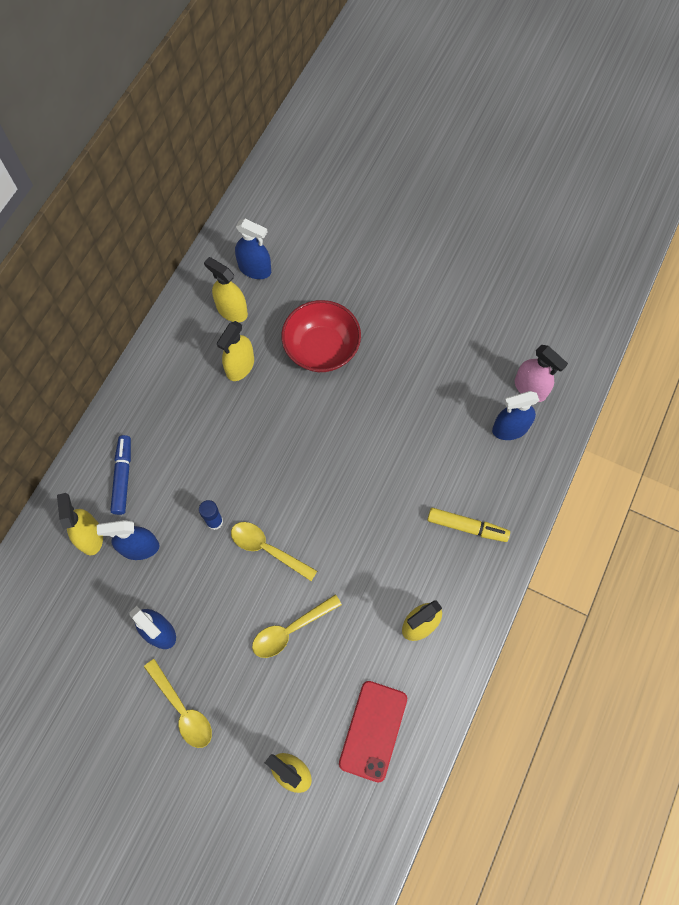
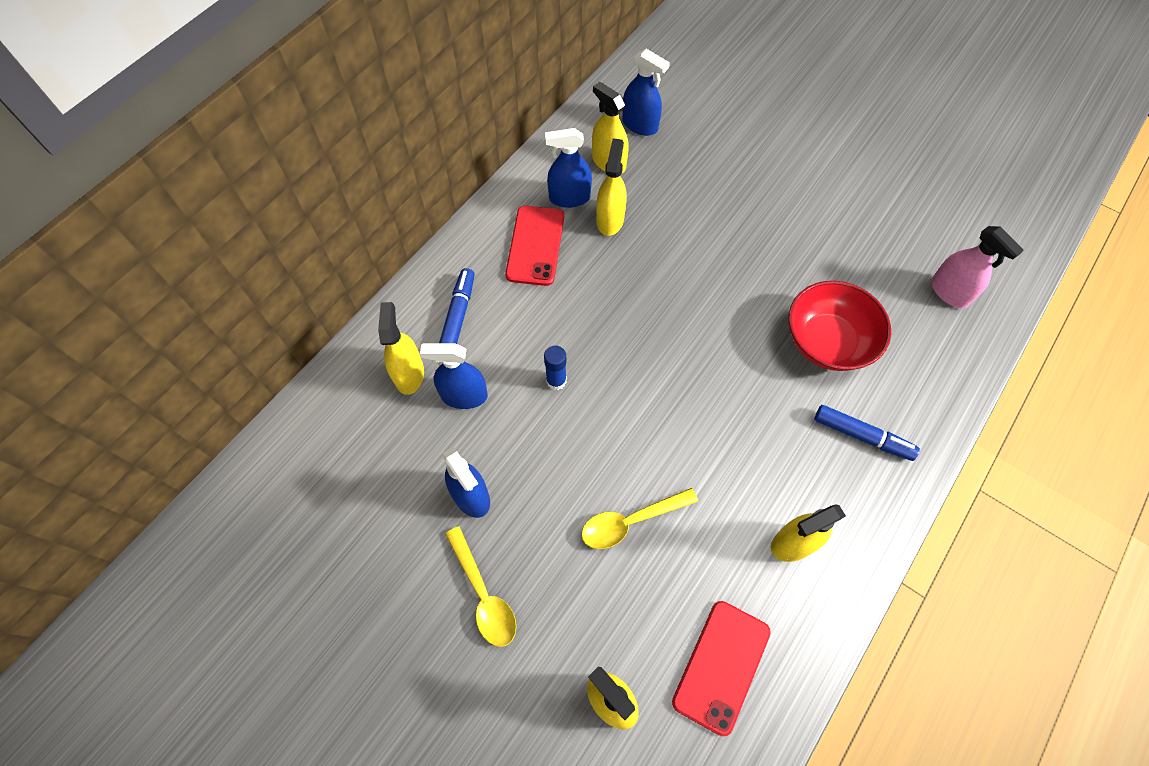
camera: 10 degrees right, 5 degrees down
yellow spray bottle [217,321,254,381] -> yellow spray bottle turned 150 degrees clockwise [596,138,627,236]
yellow spoon [231,522,317,581] -> none
red bowl [281,300,361,372] -> red bowl moved to [789,281,891,371]
yellow marker [427,508,510,542] -> blue marker [815,405,920,461]
blue spray bottle [492,391,540,440] -> blue spray bottle moved to [545,128,592,208]
none -> red phone [505,206,564,286]

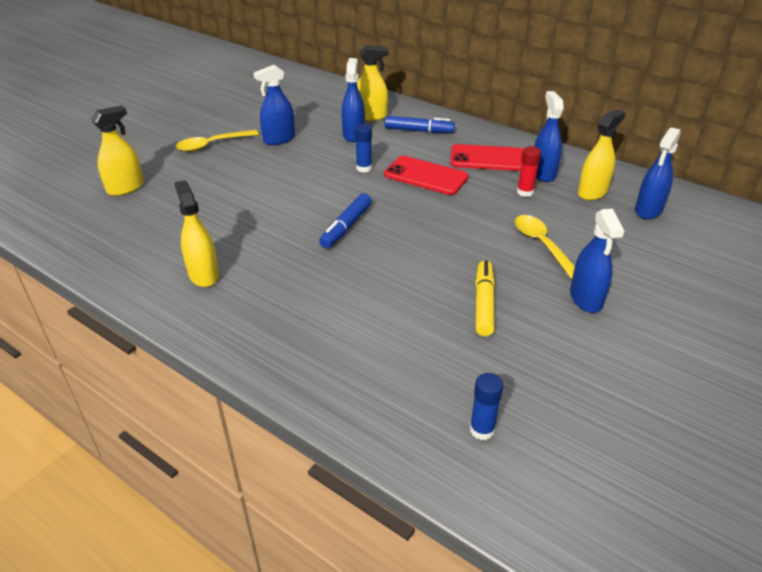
camera: 90 degrees right, 25 degrees down
yellow spoon [581,488,698,549] -> yellow spoon moved to [515,215,575,279]
yellow spray bottle [596,138,627,236] -> red glue stick [517,146,541,197]
red phone [672,601,771,736] -> red phone moved to [384,156,469,195]
red bowl [789,281,891,371] -> none
blue marker [815,405,920,461] -> blue marker moved to [319,193,372,248]
pink spray bottle [931,226,1024,308] -> blue glue stick [470,373,503,440]
none -> yellow marker [475,261,495,336]
none -> blue spray bottle [570,209,624,313]

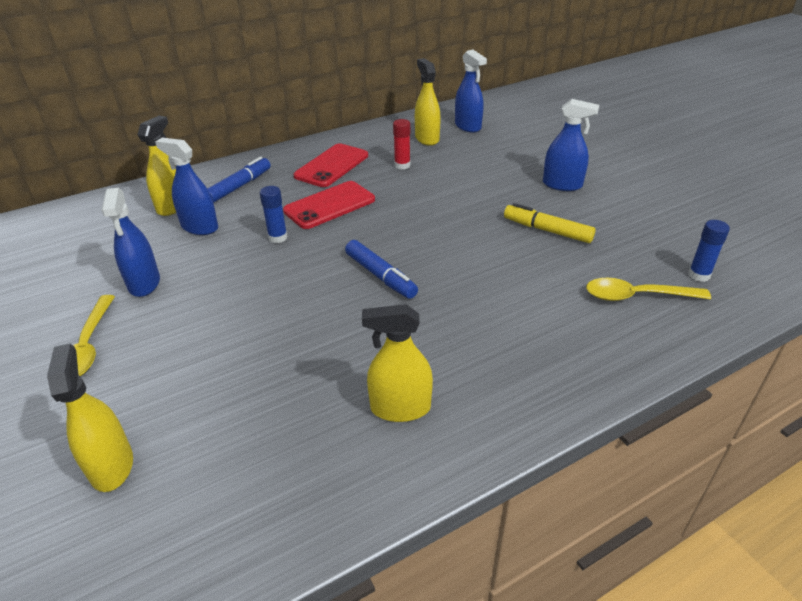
camera: 65 degrees left, 0 degrees up
yellow spoon [515,215,575,279] -> yellow spoon moved to [586,278,711,301]
blue spray bottle [534,91,564,182] -> none

